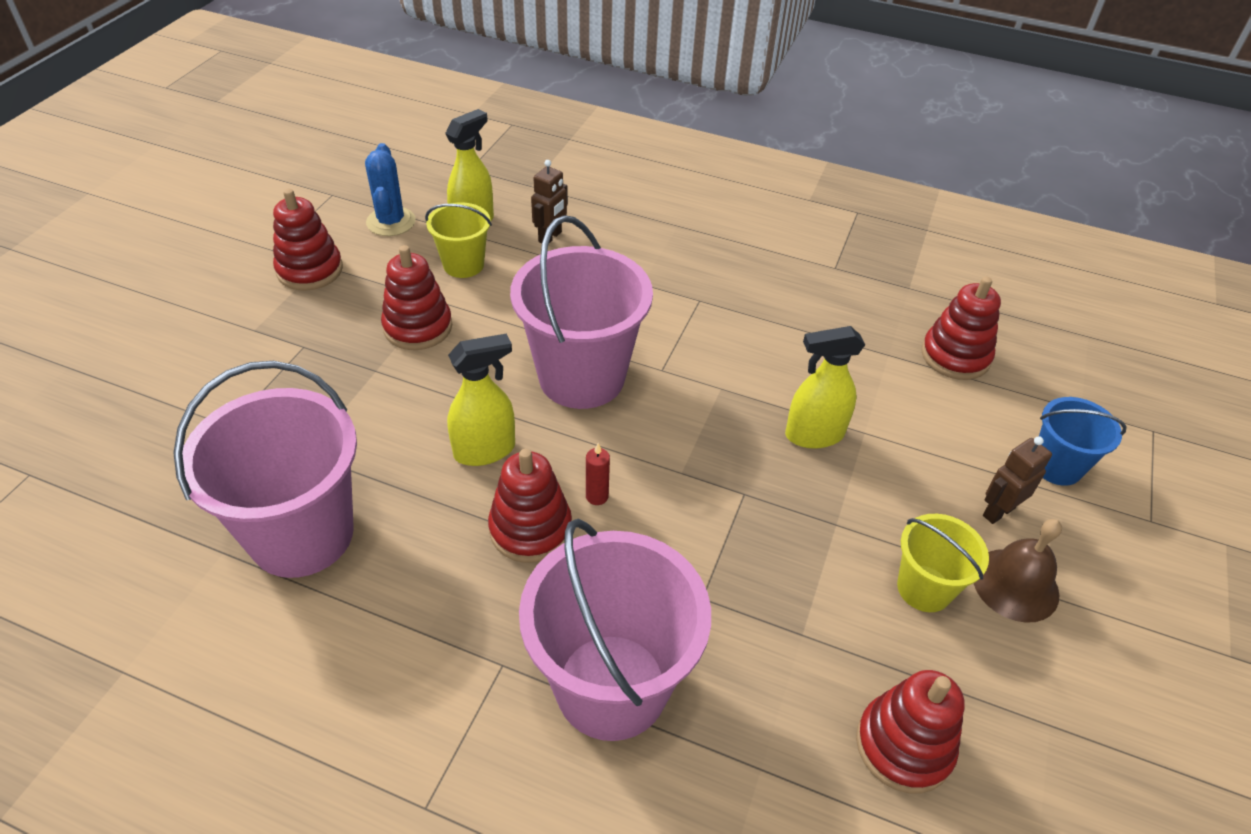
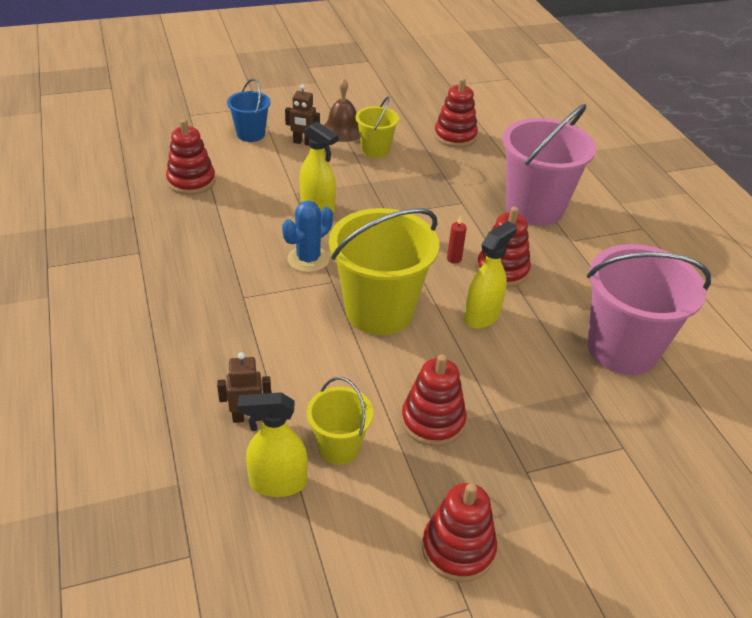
camera: 130 degrees left, 5 degrees down
blue cactus [365,143,416,236] -> blue cactus moved to [282,201,333,273]
yellow spray bottle [447,334,515,466] -> yellow spray bottle turned 105 degrees clockwise [464,221,517,329]
pink bucket [510,215,653,409] -> yellow bucket [329,208,439,335]

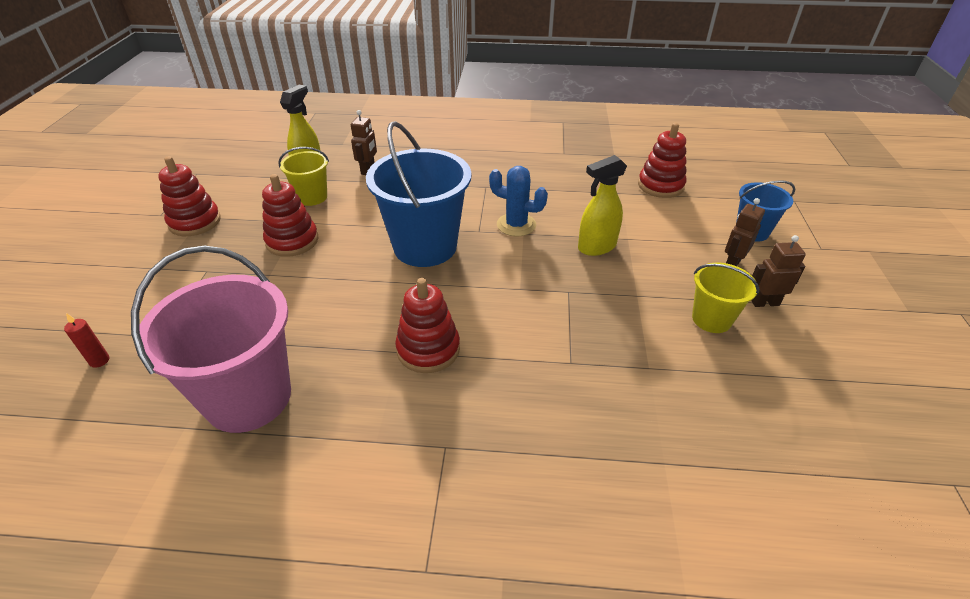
camera: 115 degrees right, 0 degrees up
blue cactus [282,201,333,273] -> blue cactus turned 45 degrees counterclockwise [489,166,548,236]
brown bell [324,79,360,142] -> brown robot [751,235,806,307]
yellow bucket [329,208,439,335] -> blue bucket [366,121,471,267]
red stacking toy [434,78,478,148] -> none
red candle [447,215,467,264] -> red candle moved to [64,313,110,368]
yellow spray bottle [464,221,517,329] -> none
pink bucket [502,104,596,226] -> none

